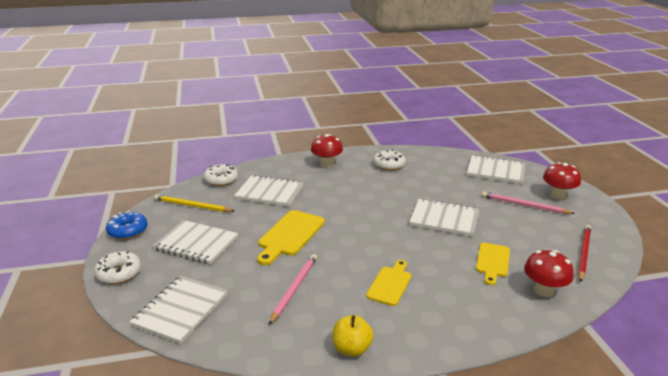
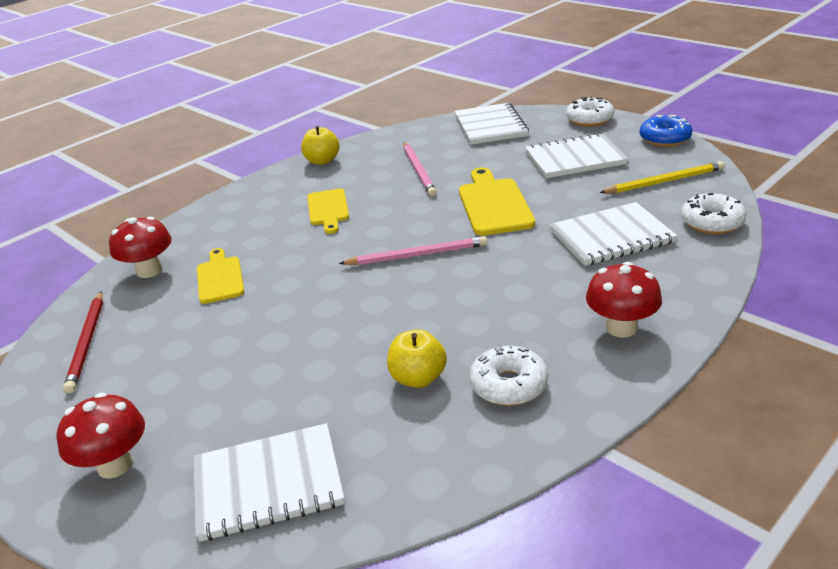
camera: 150 degrees right, 5 degrees up
white notebook [409,198,479,237] -> none
pink pencil [482,192,575,214] -> pink pencil moved to [339,236,487,265]
none -> yellow apple [387,329,447,388]

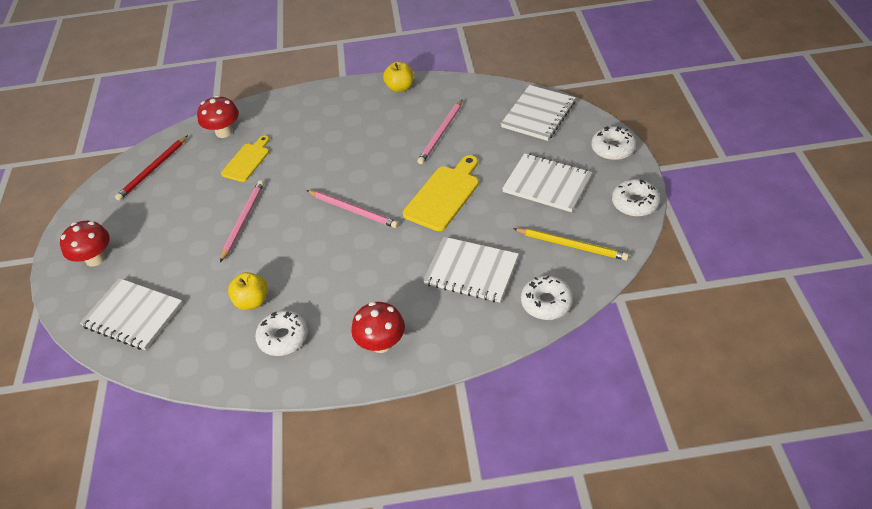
camera: 40 degrees right, 15 degrees up
yellow cutting board [308,189,349,234] -> none
blue donut [640,115,693,147] -> white donut [612,179,660,217]
none -> pink pencil [220,180,264,262]

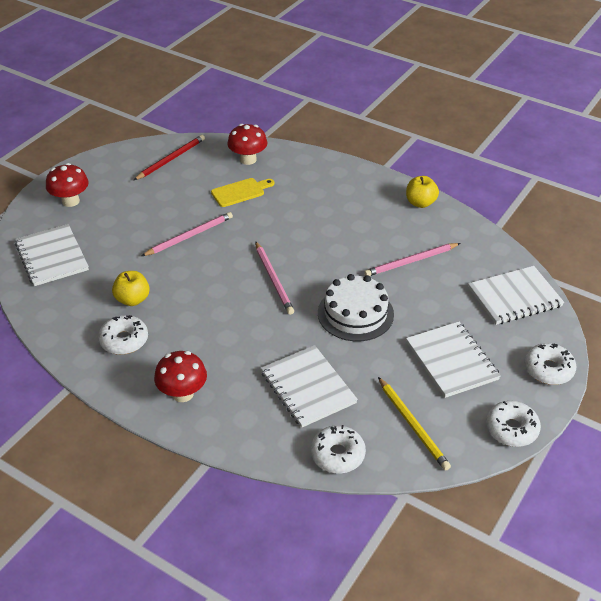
camera: 35 degrees right, 5 degrees down
red pencil [115,135,188,201] -> red pencil turned 150 degrees clockwise [134,135,205,180]
yellow cutting board [403,155,479,231] -> white cake [318,274,394,341]

